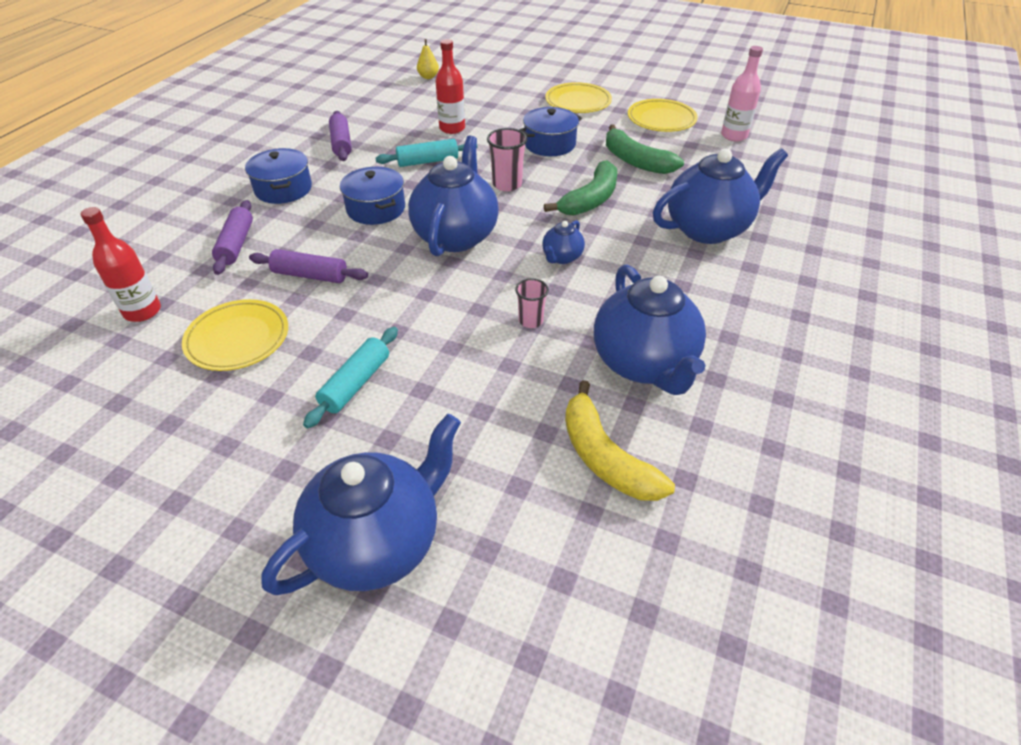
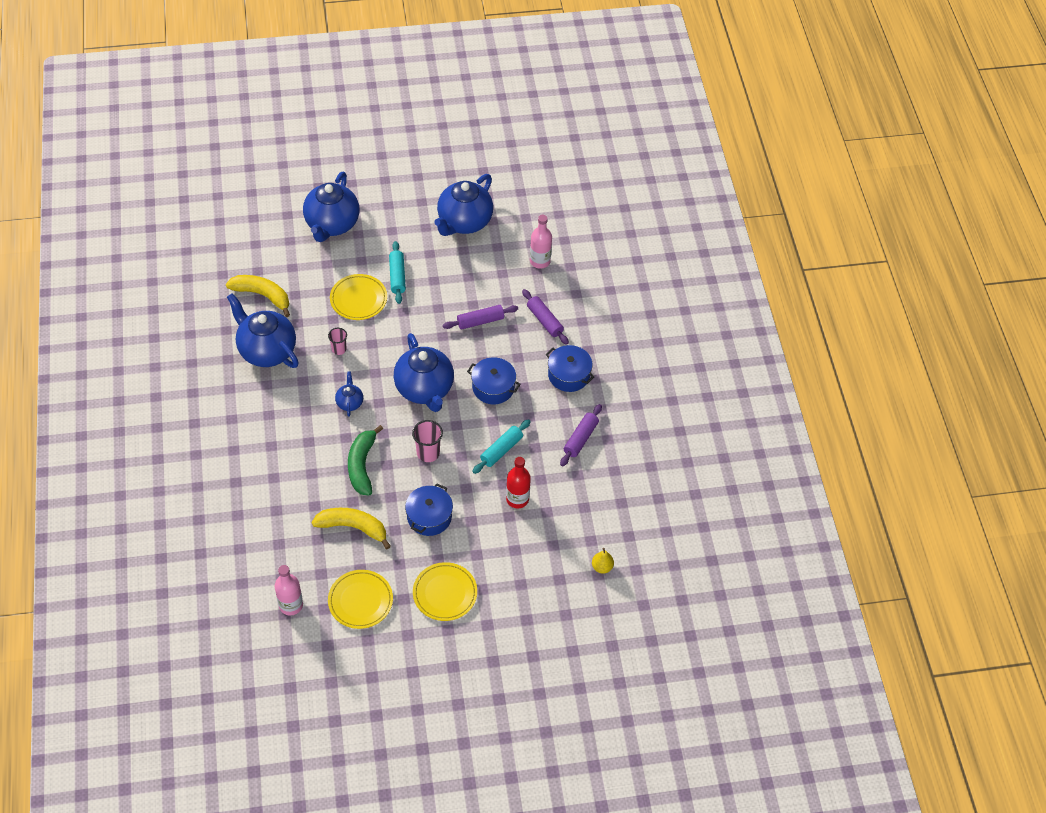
camera: 145 degrees right, 10 degrees up
red bottle [81,207,161,322] -> pink bottle [530,215,552,269]
yellow plate [182,299,288,371] -> yellow plate moved to [330,274,387,320]
purple rolling pin [329,111,352,161] -> purple rolling pin turned 75 degrees clockwise [560,404,602,466]
green banana [606,124,684,174] -> yellow banana [312,508,391,549]
blue teapot [653,148,788,244] -> blue teapot moved to [434,174,493,236]

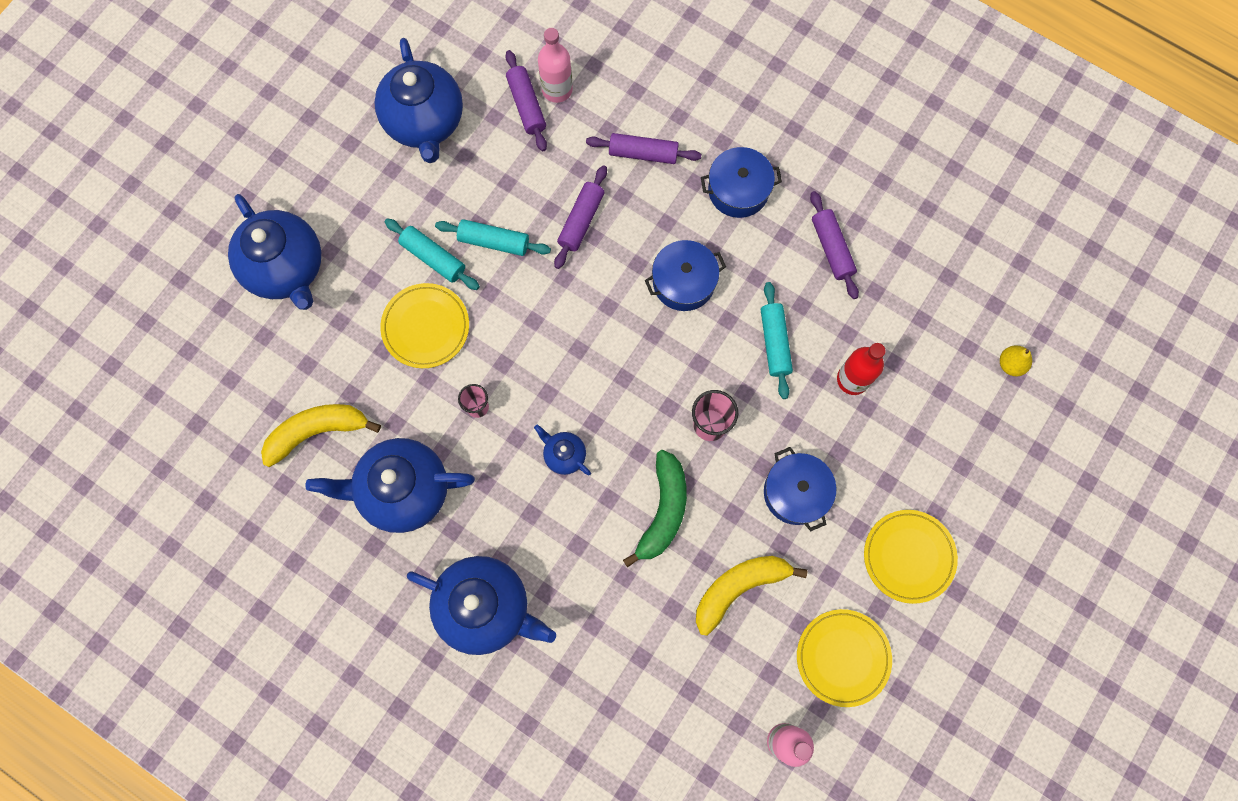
camera: 45 degrees left, 20 degrees up
green banana [348,425,383,495] -> green banana turned 120 degrees counterclockwise [623,450,687,568]
blue teapot [394,333,454,412] -> blue teapot moved to [407,556,556,655]
none -> turquoise rolling pin [435,219,551,256]
none -> purple rolling pin [505,50,547,151]

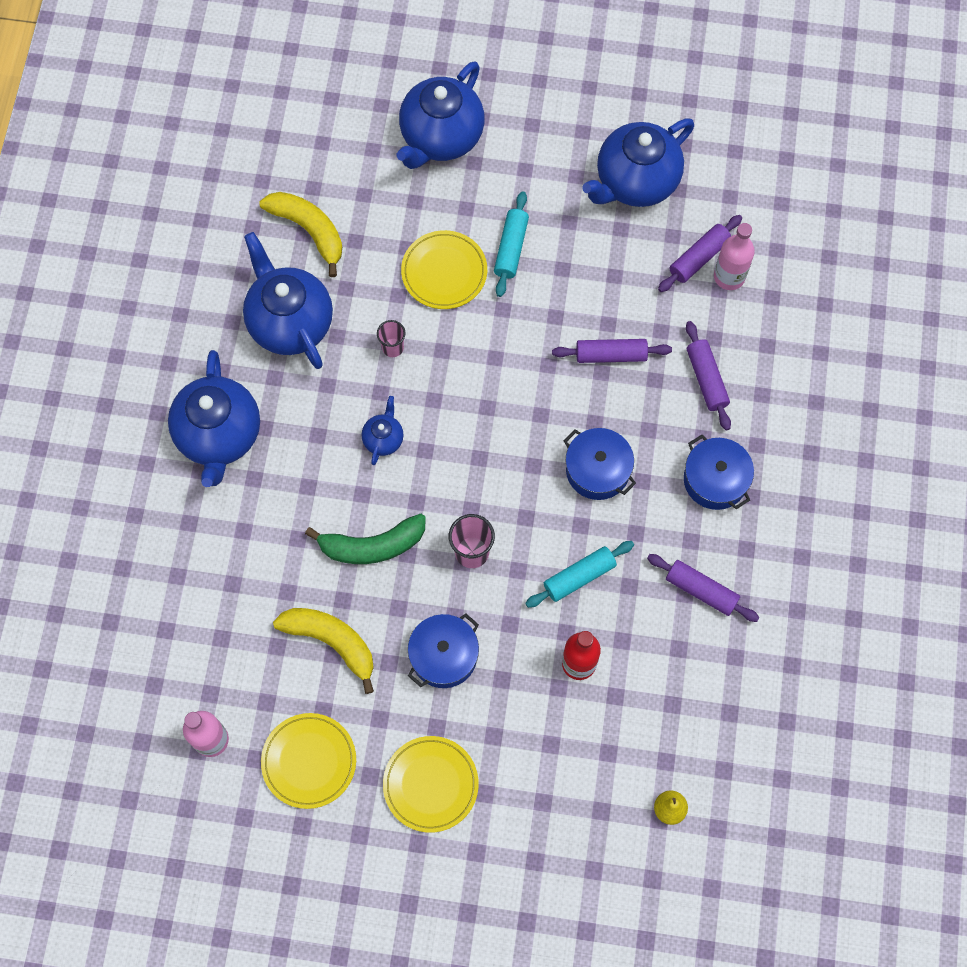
camera: 65 degrees right, 5 degrees down
turquoise rolling pin [435,219,551,256] -> none
purple rolling pin [810,191,859,299] -> purple rolling pin turned 75 degrees clockwise [647,554,759,622]

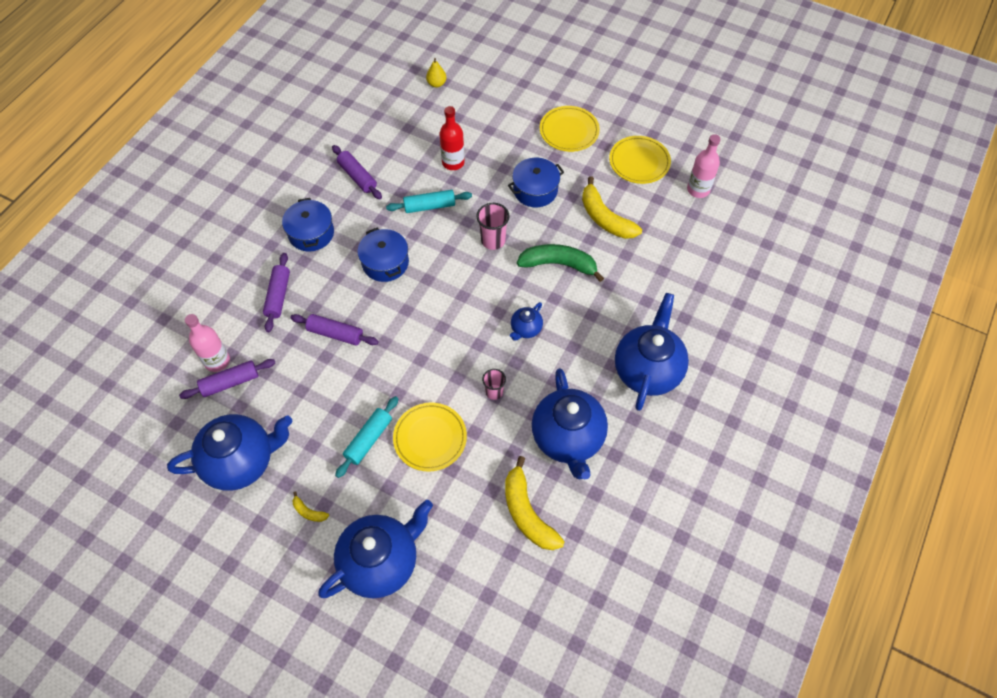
camera: 160 degrees left, 10 degrees down
none -> yellow banana [293,491,329,522]

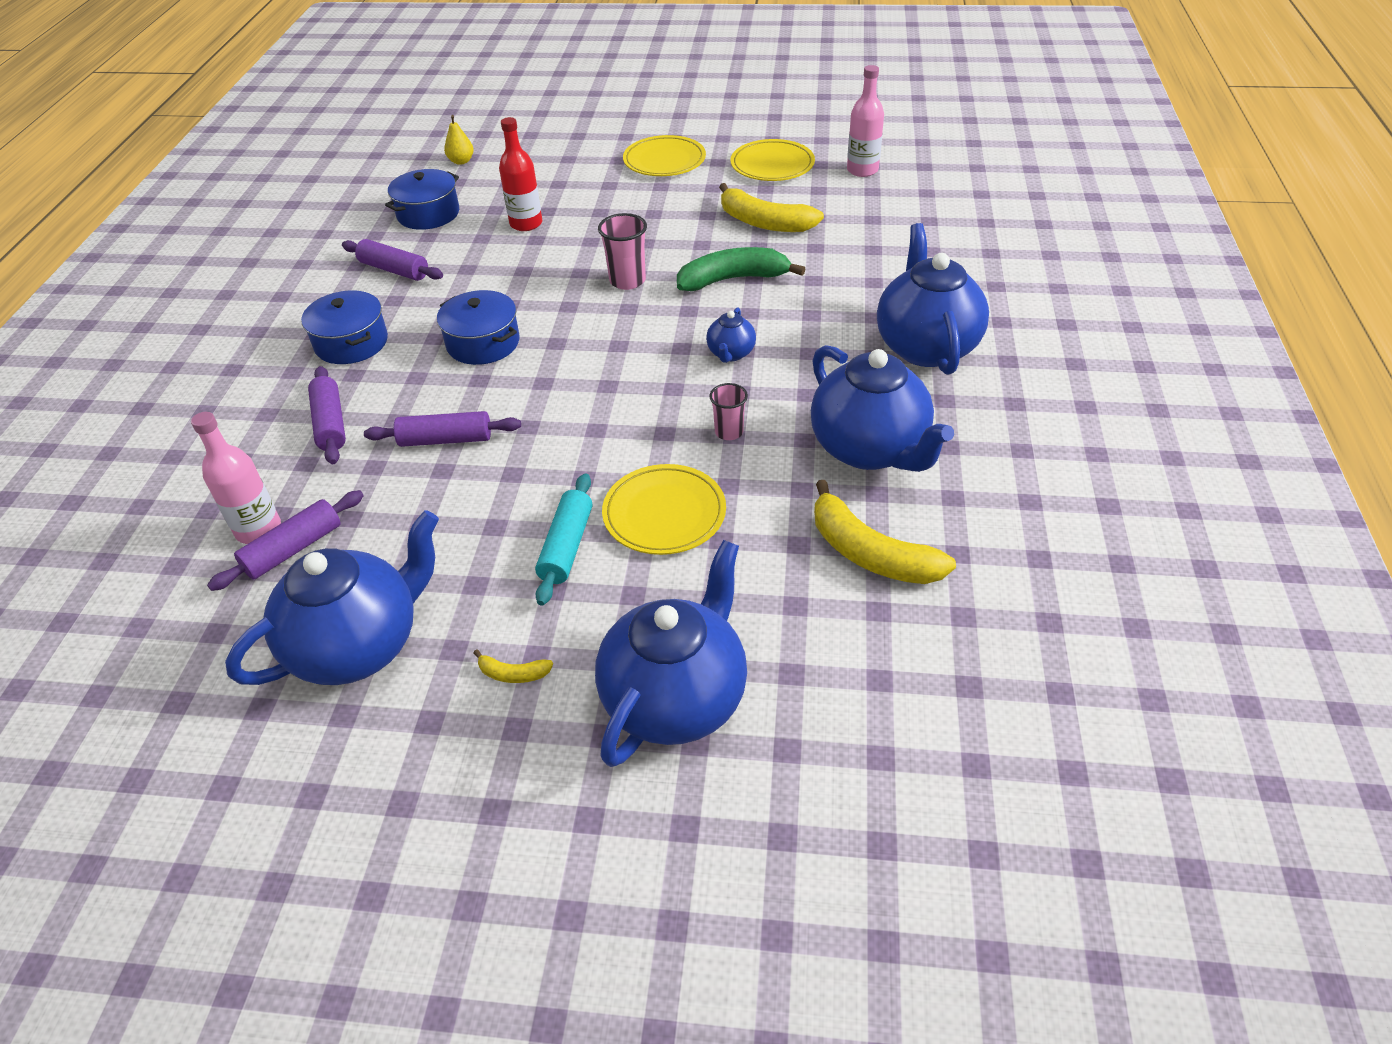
camera: 20 degrees left, 15 degrees down
turquoise rolling pin [386,190,472,213] -> none
blue pot [508,158,564,207] -> blue pot moved to [385,169,459,230]

